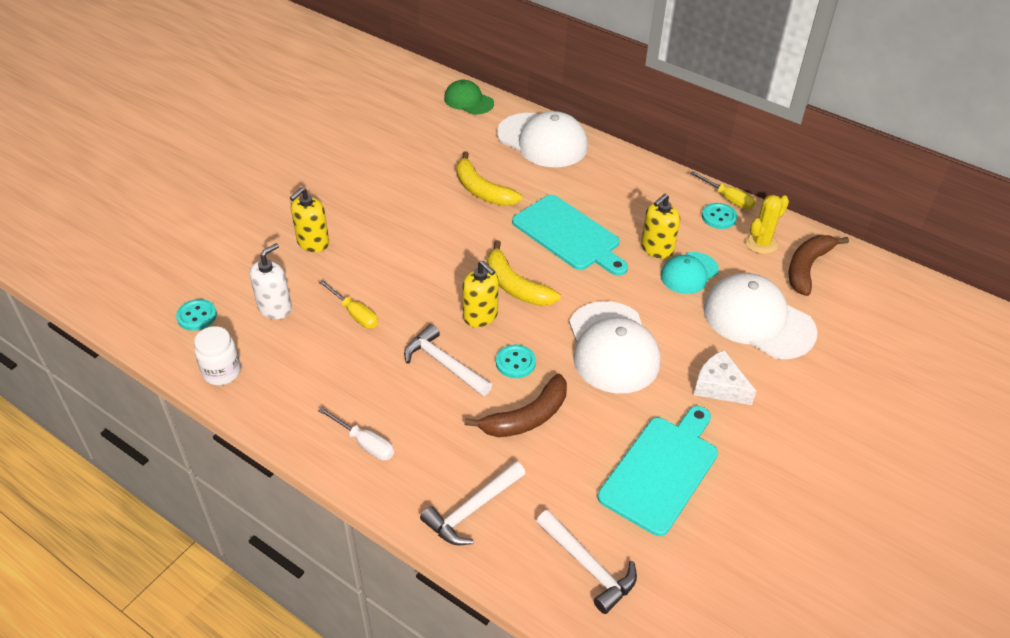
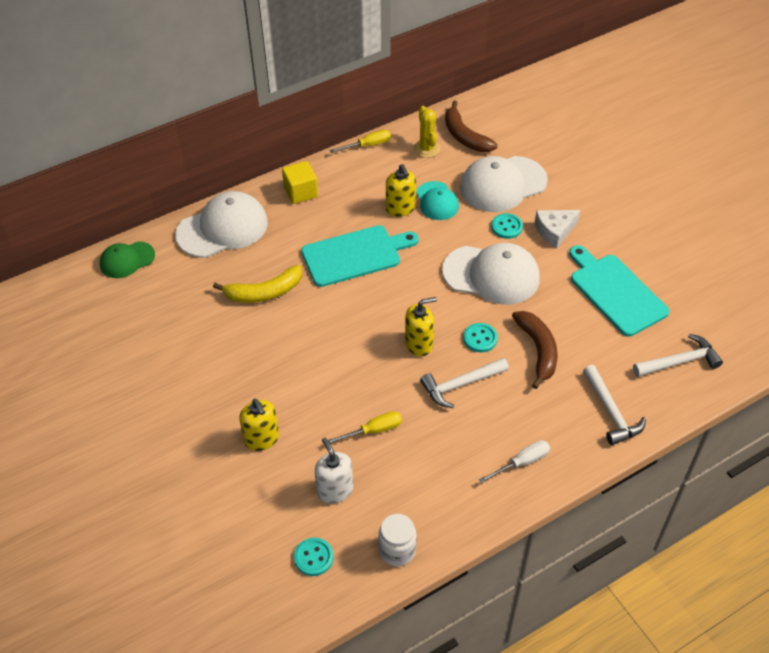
camera: 65 degrees left, 5 degrees up
yellow banana [488,240,561,306] -> none
turquoise button [702,203,737,229] -> turquoise button moved to [492,213,523,239]
none -> yellow cube [282,161,318,204]

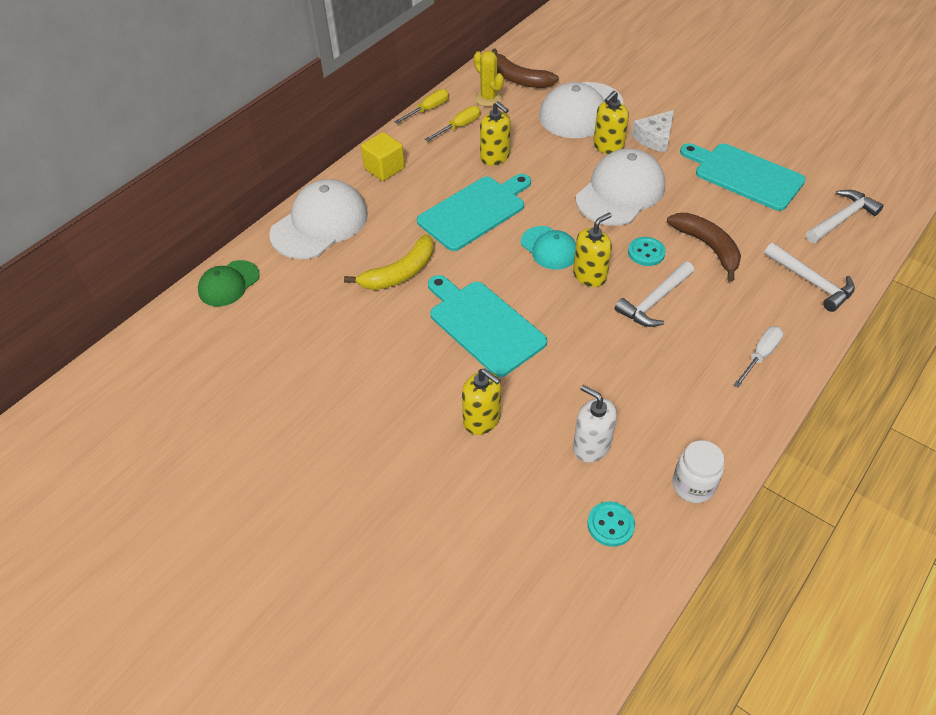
camera: 20 degrees left, 0 degrees up
yellow screwdriver [328,411,402,444] -> yellow screwdriver moved to [425,106,480,141]
turquoise cap [416,181,459,220] -> turquoise cap moved to [521,226,576,270]
white cap [442,243,540,305] -> white cap turned 45 degrees counterclockwise [576,148,665,226]
turquoise button [492,213,523,239] -> yellow soap dispenser [593,91,629,154]
none -> turquoise cutting board [428,275,547,377]

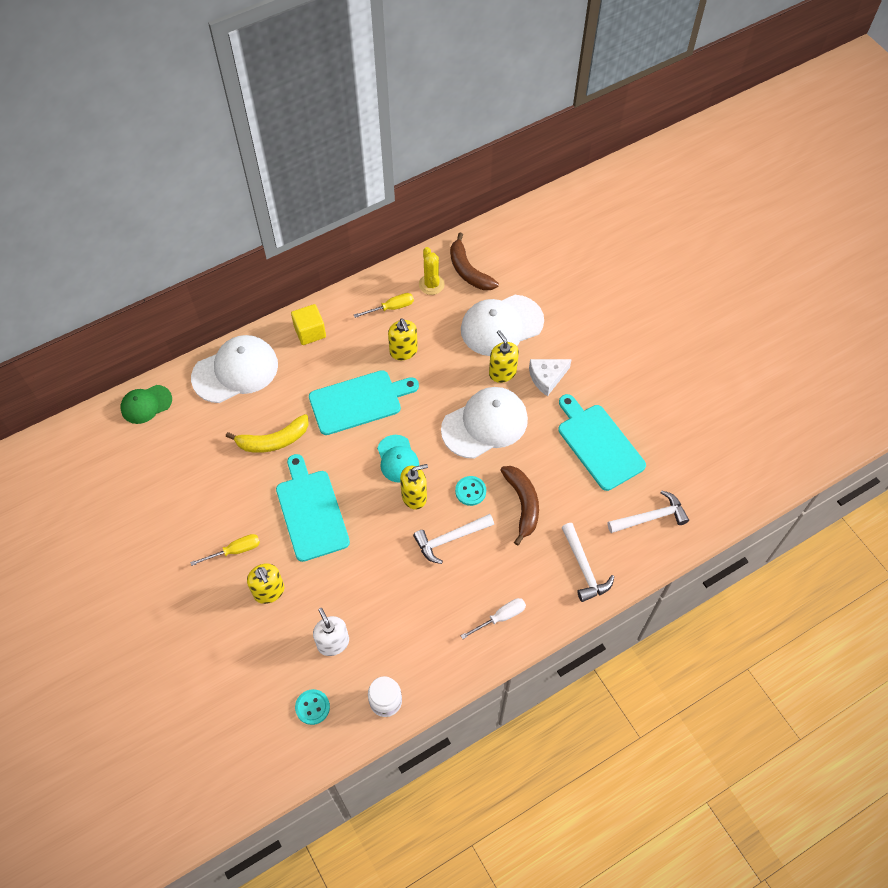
camera: 20 degrees right, 10 degrees up
yellow screwdriver [394,89,449,124] -> yellow screwdriver moved to [190,534,260,566]
yellow soap dispenser [593,91,629,154] -> yellow soap dispenser turned 90 degrees clockwise [489,330,519,383]

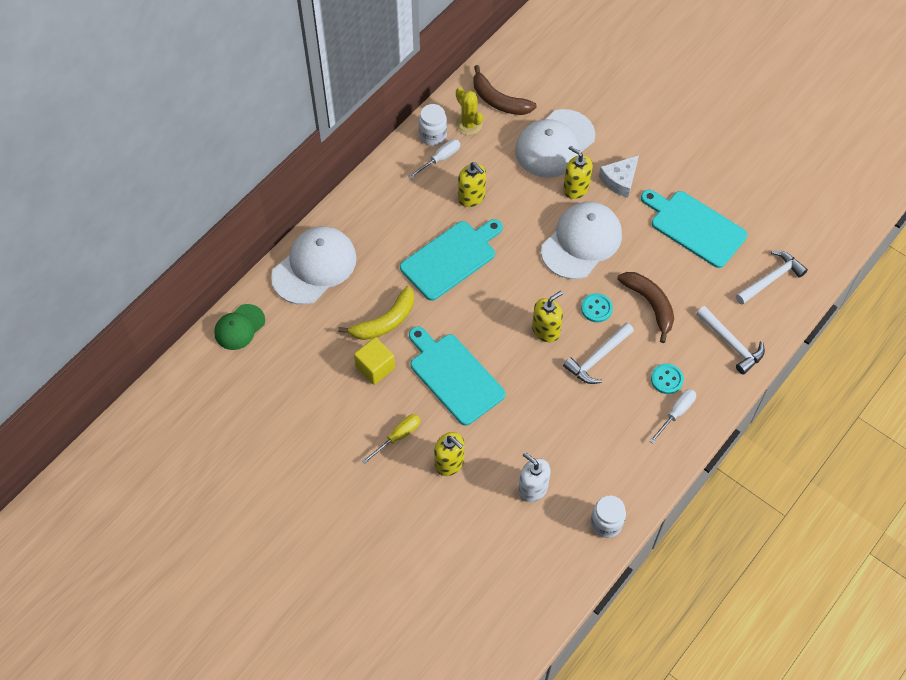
camera: 20 degrees left, 0 degrees up
yellow cube [291,304,326,345] -> yellow cube moved to [354,337,395,385]
turquoise button [295,689,330,725] -> turquoise button moved to [651,364,684,394]
yellow screwdriver [354,293,414,318] -> white screwdriver [408,139,460,179]
turquoise cap [377,435,419,483] -> none
none -> white jar [419,104,447,146]

